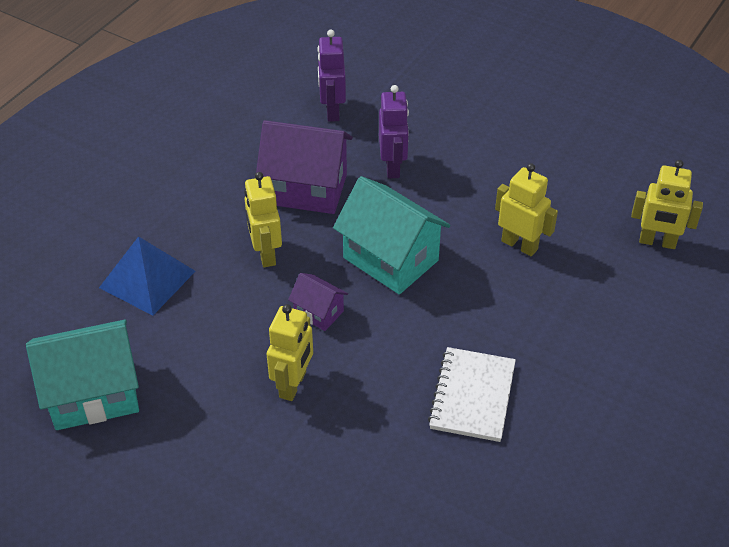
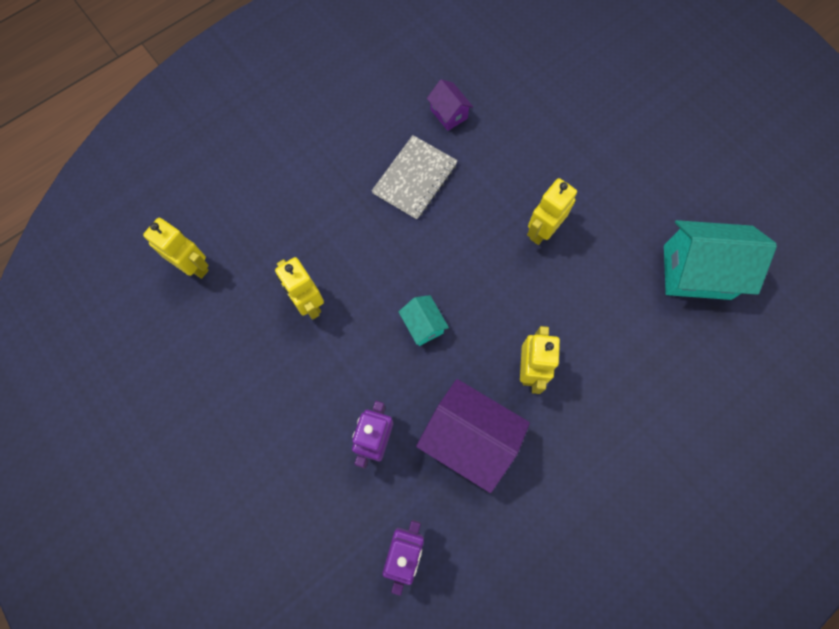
camera: 160 degrees left, 25 degrees up
blue pyramid [99,236,196,316] -> none
purple house [288,273,348,331] -> purple house moved to [427,79,473,131]
turquoise house [333,176,450,294] -> turquoise house [399,295,449,346], size x0.50
white notebook [428,347,516,442] -> grey notebook [372,135,458,219]

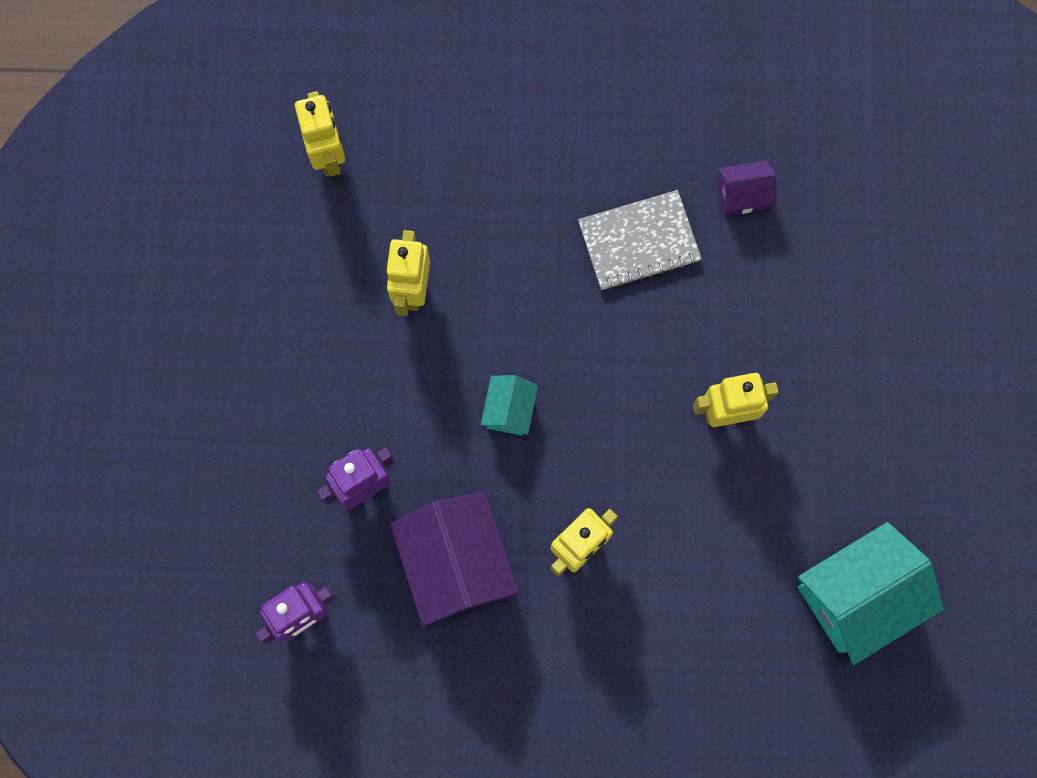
camera: 40 degrees right, 5 degrees up
purple house [427,79,473,131] -> purple house turned 75 degrees clockwise [718,160,776,216]
turquoise house [664,220,777,300] -> turquoise house turned 75 degrees counterclockwise [798,522,944,665]

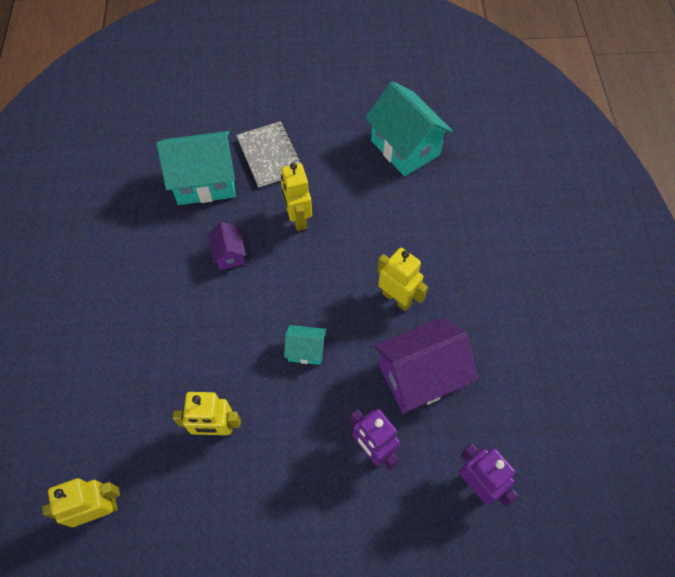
camera: 95 degrees left, 15 degrees down
grey notebook [578,190,702,290] -> grey notebook moved to [236,121,304,188]
purple house [718,160,776,216] -> purple house moved to [208,222,246,270]
none -> turquoise house [156,131,236,205]

